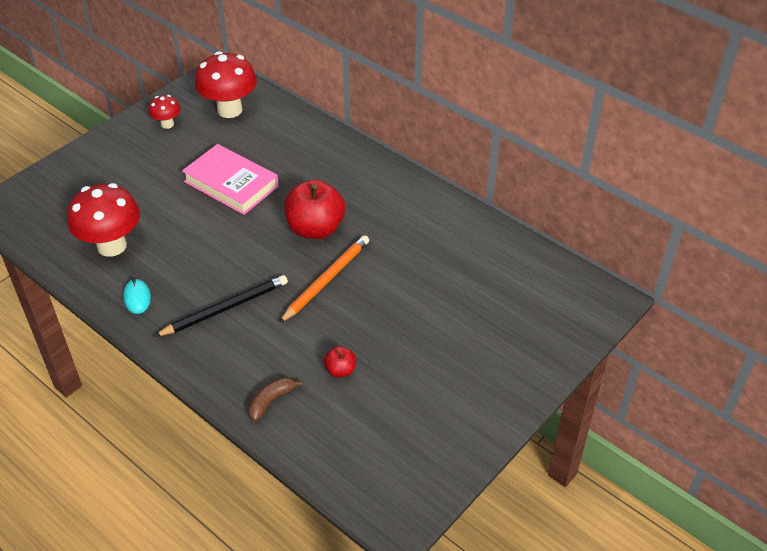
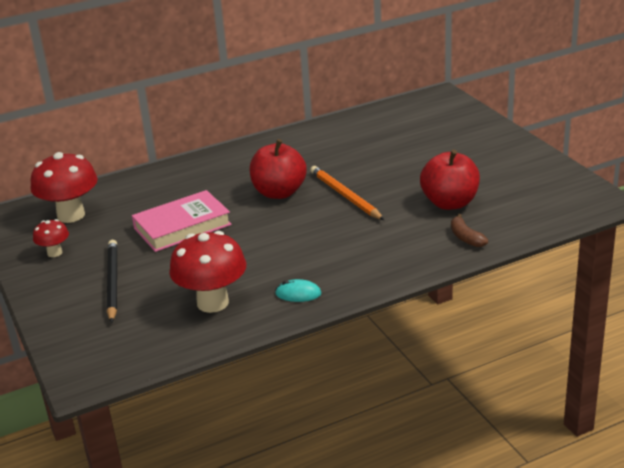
camera: 65 degrees left, 15 degrees down
black pencil [154,275,288,337] -> black pencil moved to [107,240,118,323]
red apple [324,346,356,377] -> red apple [420,149,480,210], size x2.13

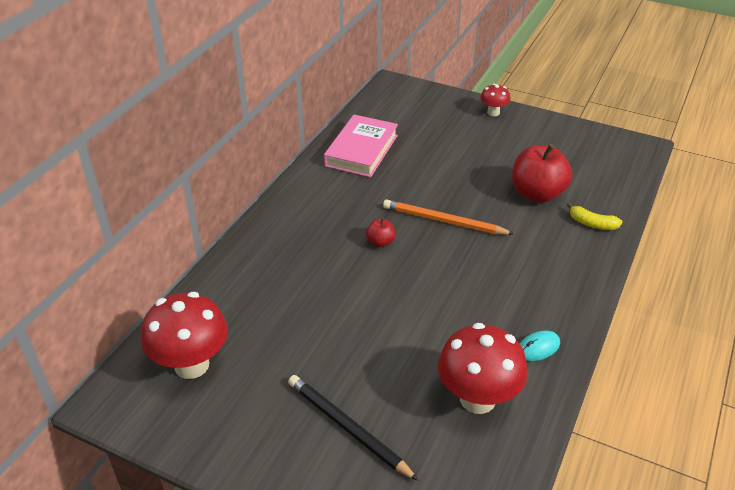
camera: 40 degrees left, 10 degrees up
red mushroom [33,219,69,257] -> red mushroom moved to [480,84,510,116]
pink book [132,190,232,252] -> pink book moved to [324,115,398,177]
red apple [250,139,307,199] -> red apple [366,218,395,247], size x0.47
brown banana [451,214,488,247] -> yellow banana [567,203,622,230]

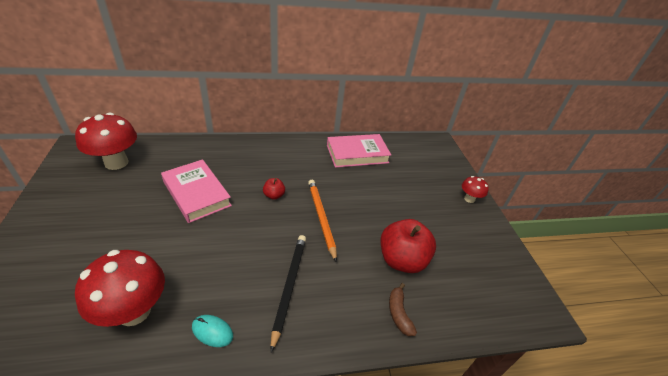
camera: 50 degrees right, 0 degrees up
black pencil [288,375,419,481] -> black pencil moved to [270,235,306,352]
yellow banana [567,203,622,230] -> brown banana [389,283,417,336]
none -> pink book [161,159,232,223]

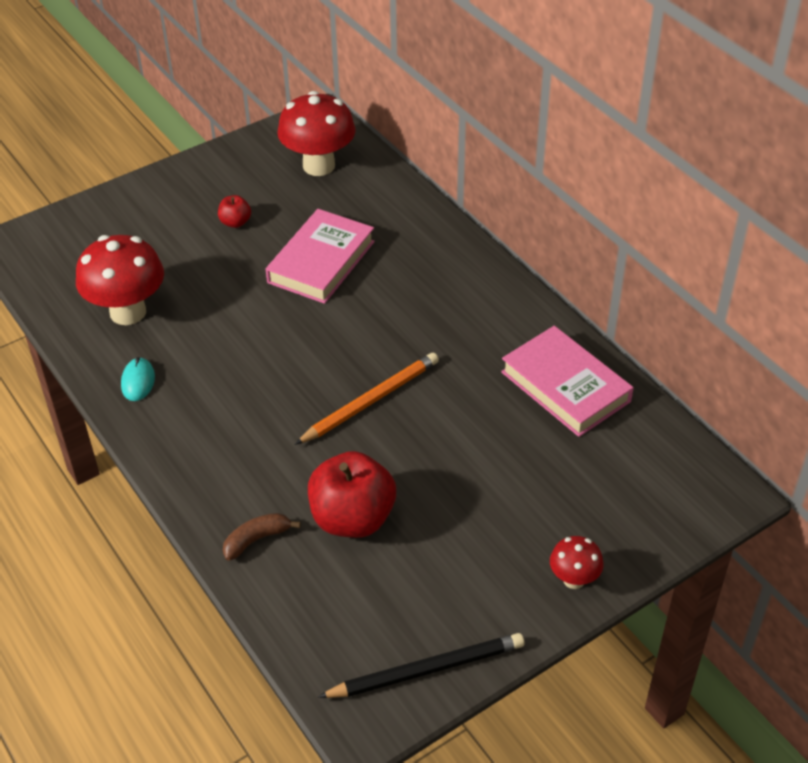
camera: 70 degrees right, 5 degrees up
red apple [263,178,285,200] -> red apple moved to [218,195,251,228]
black pencil [270,235,306,352] -> black pencil moved to [318,633,524,698]

